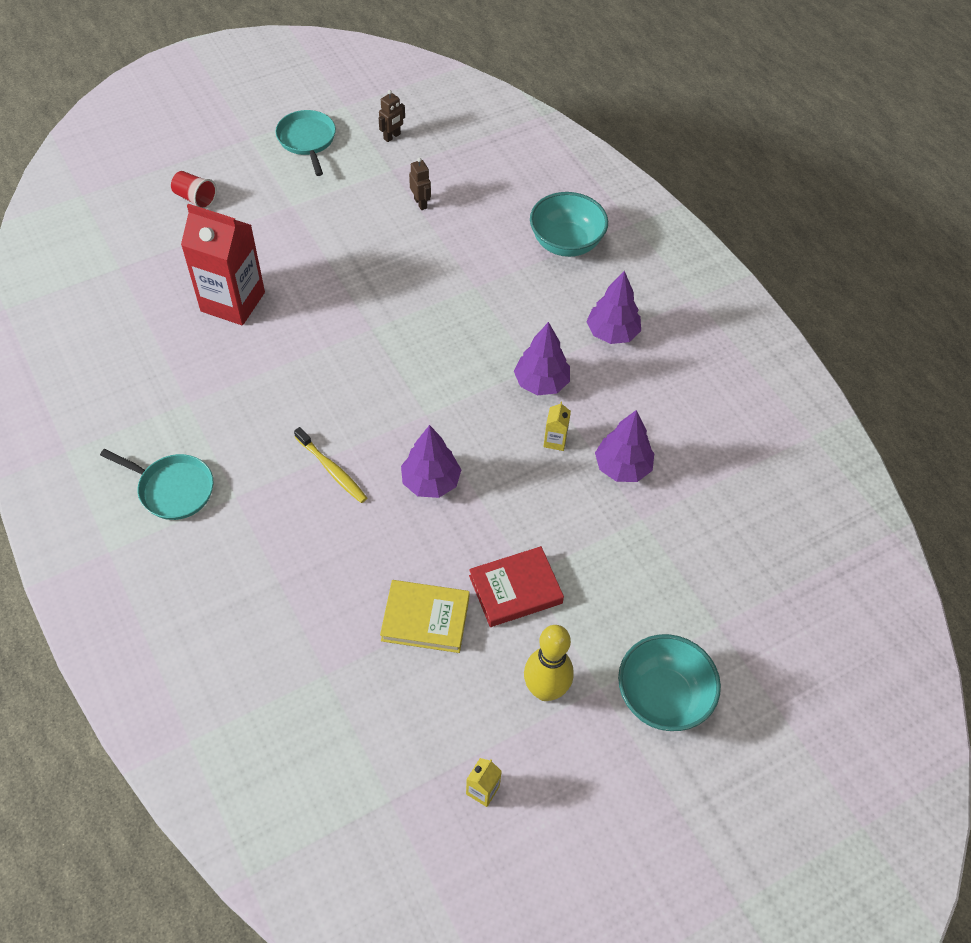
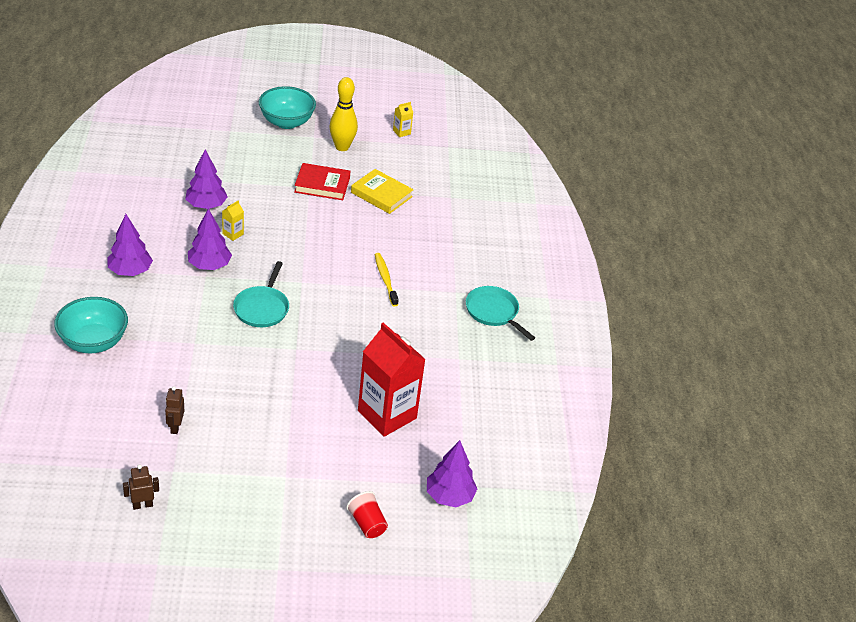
camera: 155 degrees left, 15 degrees down
turquoise pan [275,110,336,176] -> turquoise pan moved to [233,261,289,327]
purple tree [401,425,461,498] -> purple tree moved to [427,440,477,507]

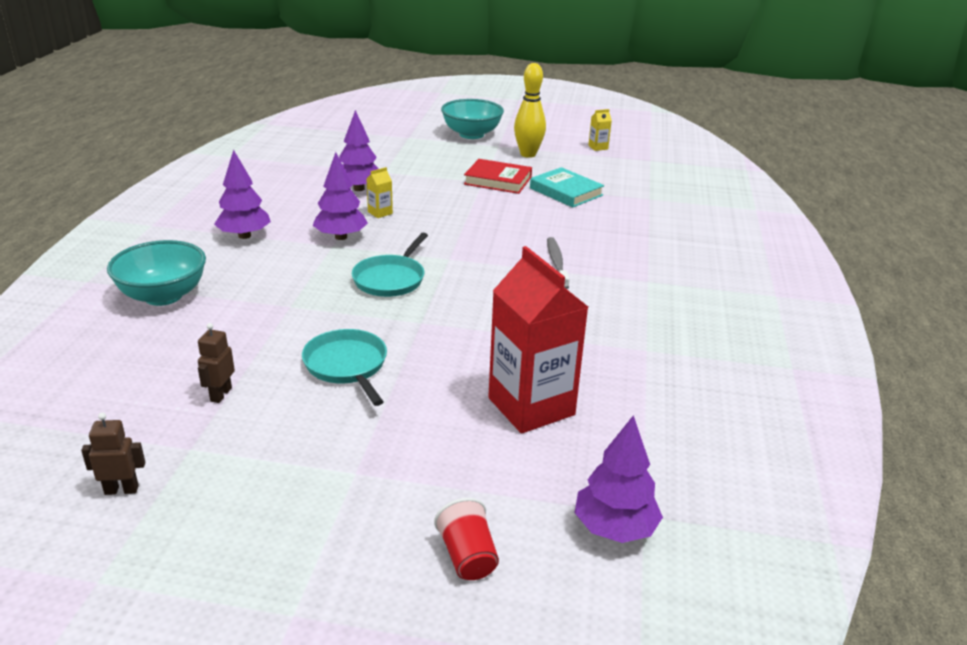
camera: 15 degrees right, 10 degrees down
yellow book [351,169,414,214] -> turquoise book [530,167,604,208]
yellow toothbrush [375,253,399,306] -> grey toothbrush [547,237,569,289]
turquoise pan [466,286,535,341] -> turquoise pan moved to [302,329,387,406]

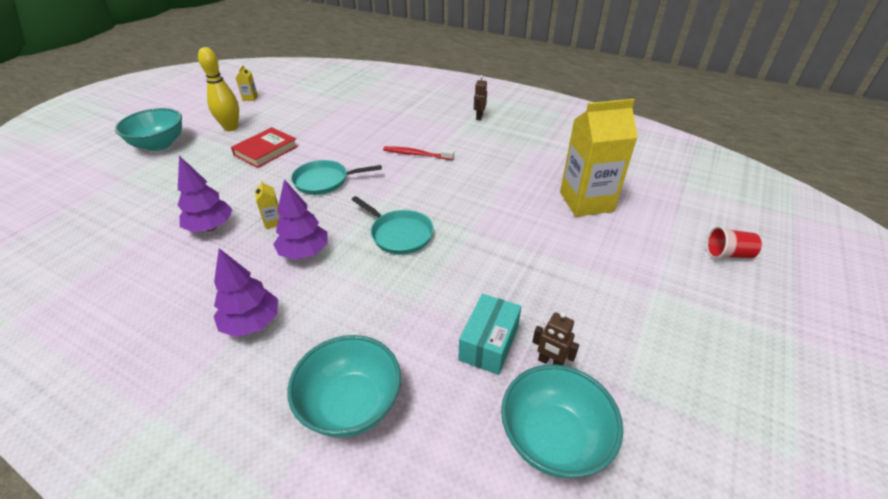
camera: 70 degrees left, 10 degrees up
brown robot [81,413,145,495] -> brown robot moved to [474,75,487,120]
turquoise pan [302,329,387,406] -> turquoise pan moved to [291,160,382,195]
red carton [488,246,588,434] -> yellow carton [560,99,638,217]
turquoise book [530,167,604,208] -> none
grey toothbrush [547,237,569,289] -> red toothbrush [383,146,454,160]
purple tree [574,415,663,543] -> none
none -> turquoise box [458,294,522,375]
none -> turquoise bowl [501,365,623,478]

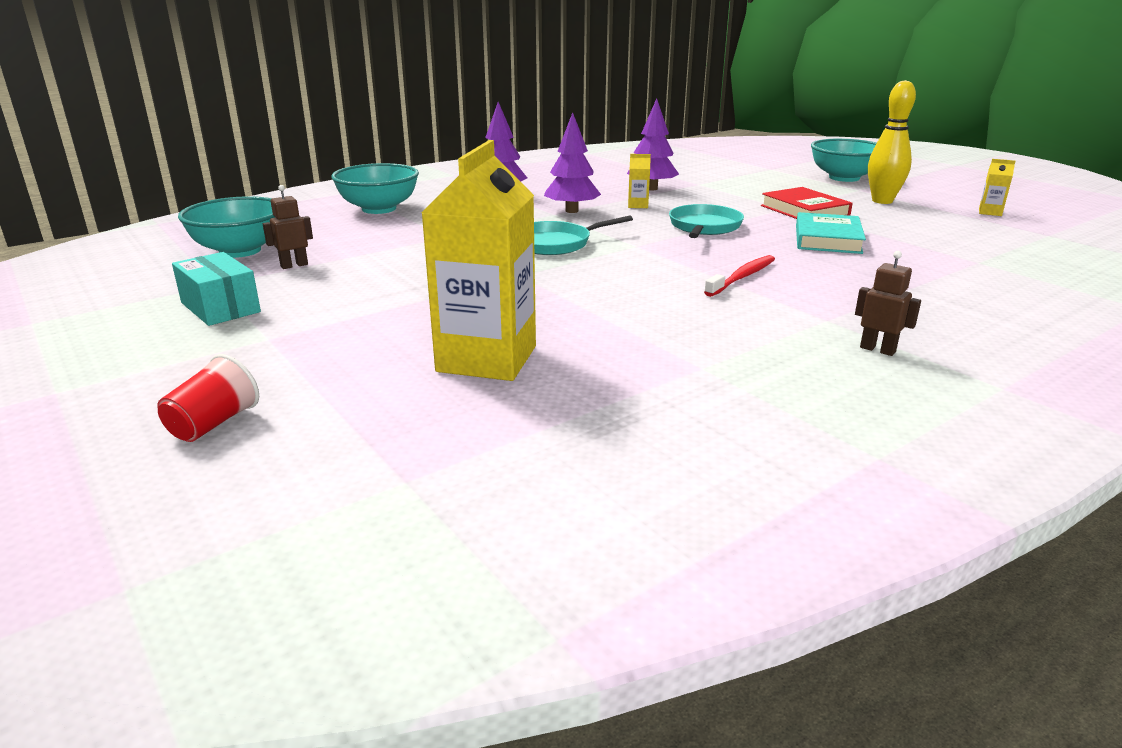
camera: 115 degrees right, 15 degrees down
turquoise box [458,294,522,375] -> turquoise box moved to [172,252,261,326]
none -> turquoise book [796,212,866,254]

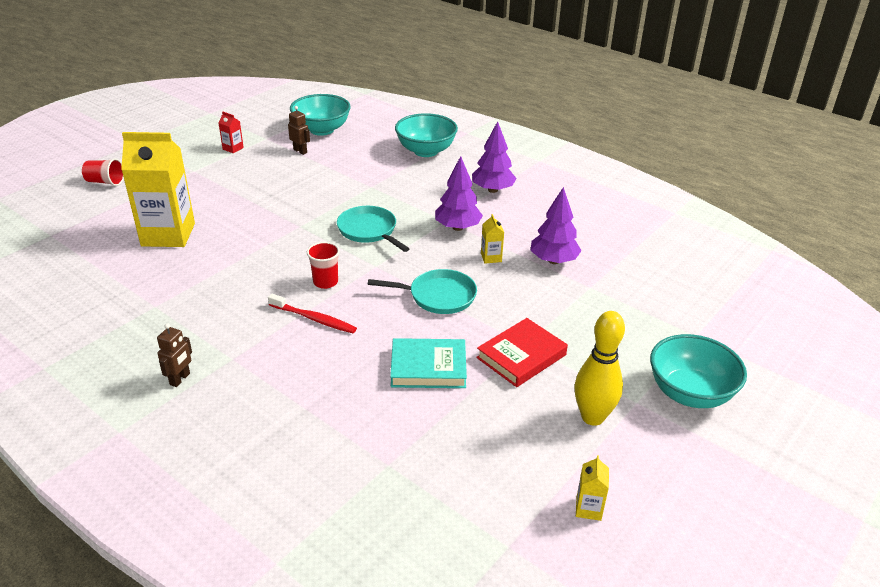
camera: 75 degrees right, 10 degrees up
turquoise box [172,252,261,326] -> red carton [218,112,244,153]
none -> red cup [307,242,340,289]

